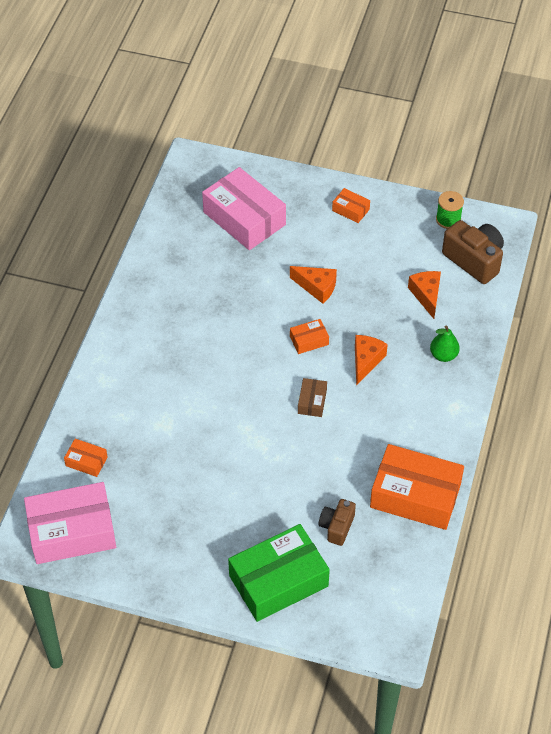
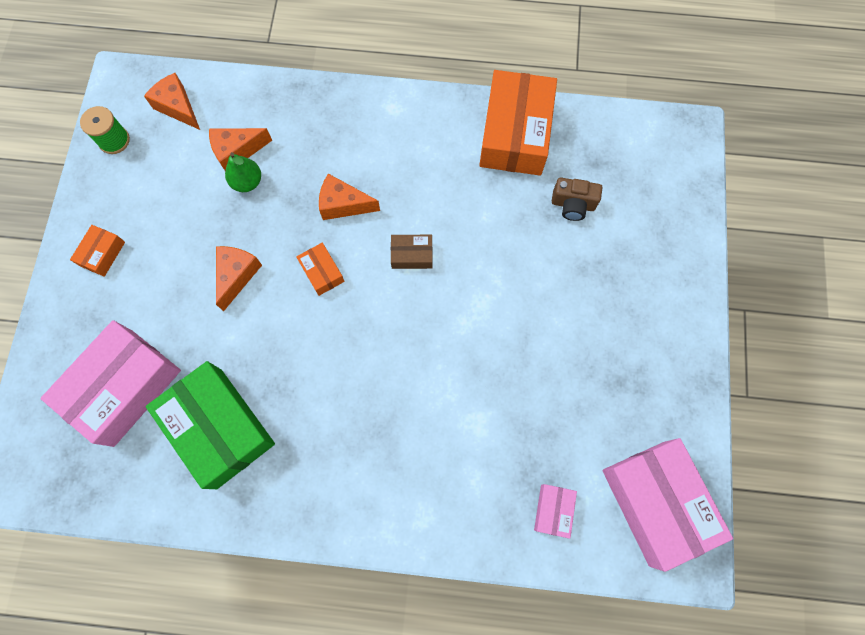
camera: 100 degrees left, 20 degrees up
orange box [64,439,108,477] -> pink box [534,484,577,539]
green box [228,524,330,622] -> green box moved to [146,361,275,489]
green pear [430,325,460,362] -> green pear moved to [225,152,261,192]
brown camera [442,220,504,284] -> orange cheese [144,73,200,130]

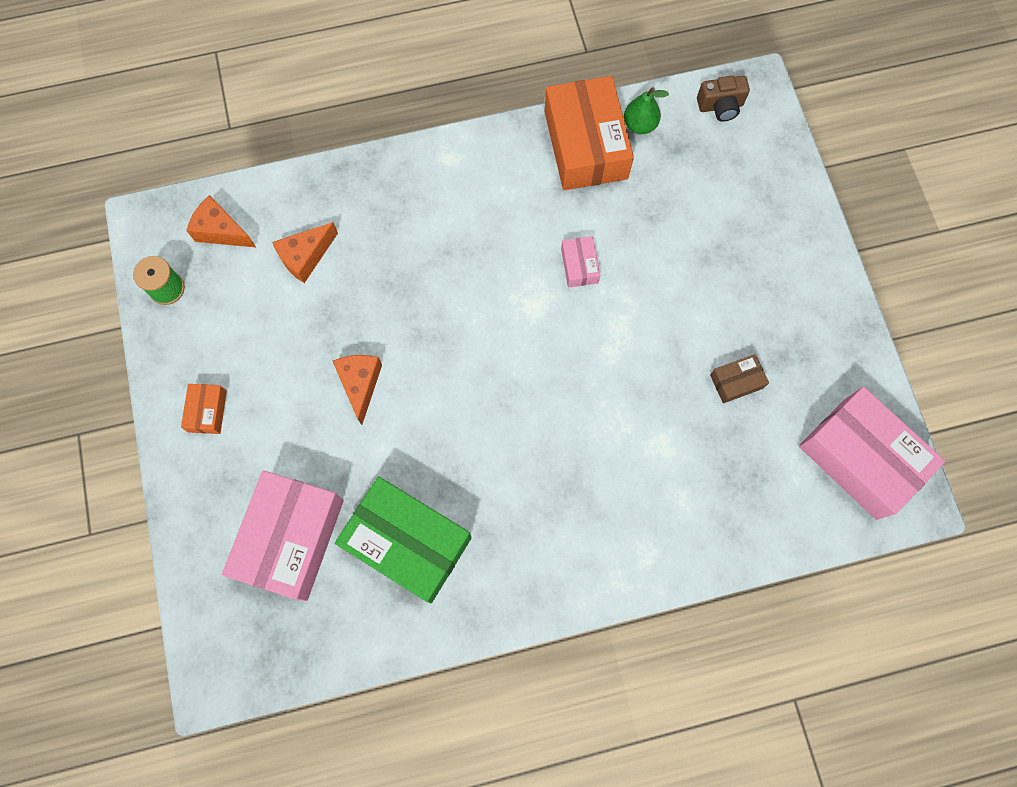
camera: 20 degrees left, 0 degrees up
green pear [225,152,261,192] -> green pear moved to [624,87,669,134]
orange box [296,243,345,296] -> none
orange cheese [319,174,380,220] -> none
brown box [391,235,433,269] -> brown box moved to [710,354,769,403]
pink box [534,484,577,539] -> pink box moved to [561,236,600,287]
brown camera [552,178,602,221] -> brown camera moved to [697,76,750,122]

